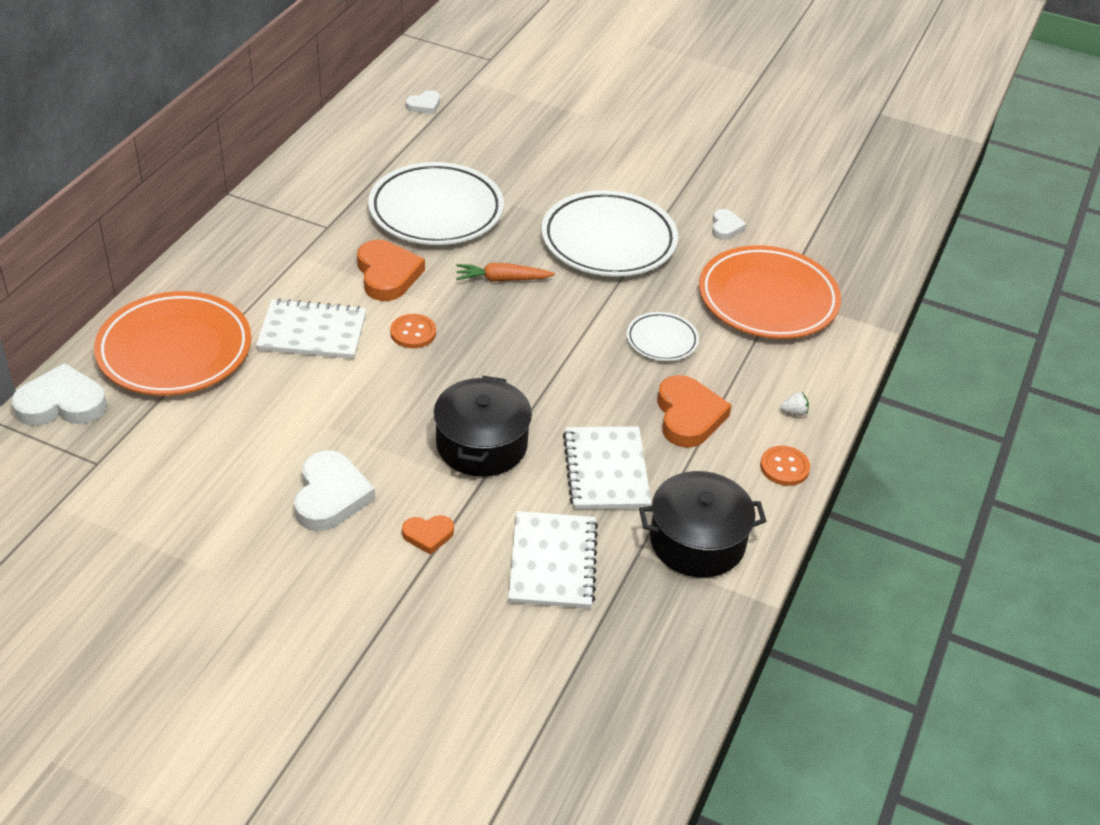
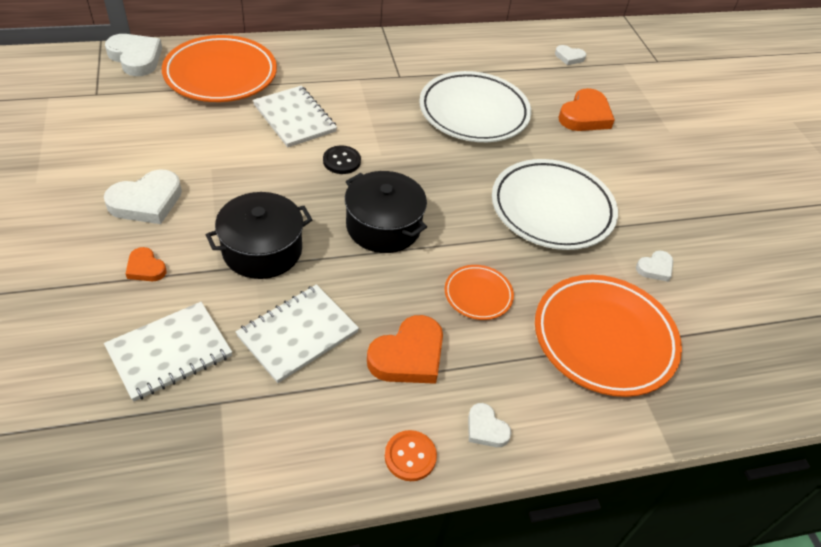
camera: 50 degrees right, 5 degrees up
orange heart [357,240,425,301] -> orange heart moved to [558,88,615,131]
orange button [390,314,436,348] -> black button [323,145,361,174]
orange carrot [456,263,555,282] -> none
white plate [627,312,699,361] -> orange plate [444,265,514,320]
black pot [639,471,766,578] -> black pot moved to [345,171,427,253]
white strawberry [780,392,809,416] -> white heart [468,403,511,447]

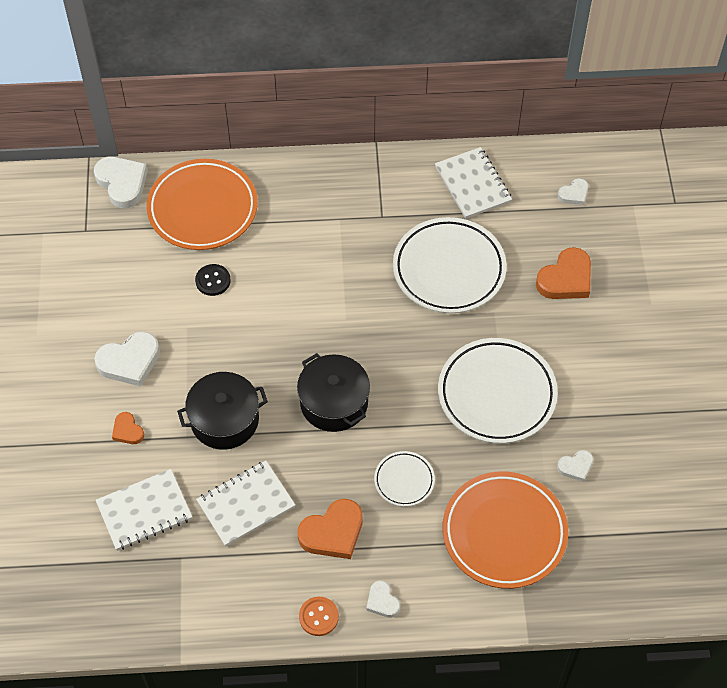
camera: 15 degrees right, 10 degrees up
white notebook [253,86,337,147] -> white notebook moved to [435,147,512,219]
black button [323,145,361,174] -> black button moved to [195,264,231,296]
orange plate [444,265,514,320] -> white plate [374,451,435,507]
white heart [555,45,586,65] -> white heart turned 60 degrees counterclockwise [558,178,588,205]

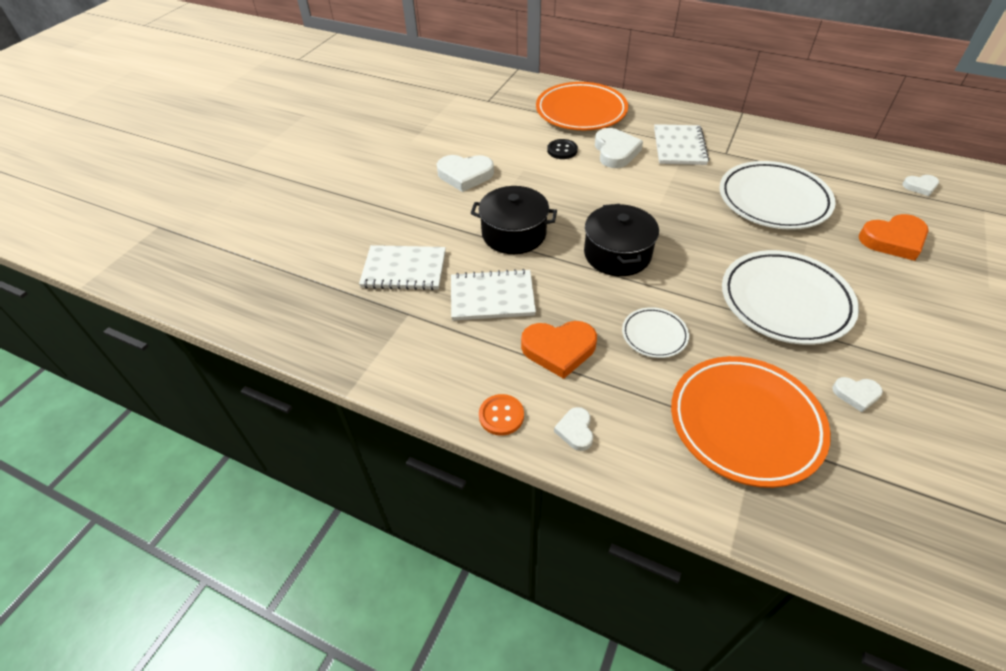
camera: 30 degrees right, 10 degrees down
white heart [94,157,148,208] -> white heart moved to [595,128,643,168]
orange heart [112,412,144,444] -> none
white notebook [435,147,512,219] -> white notebook moved to [654,124,709,165]

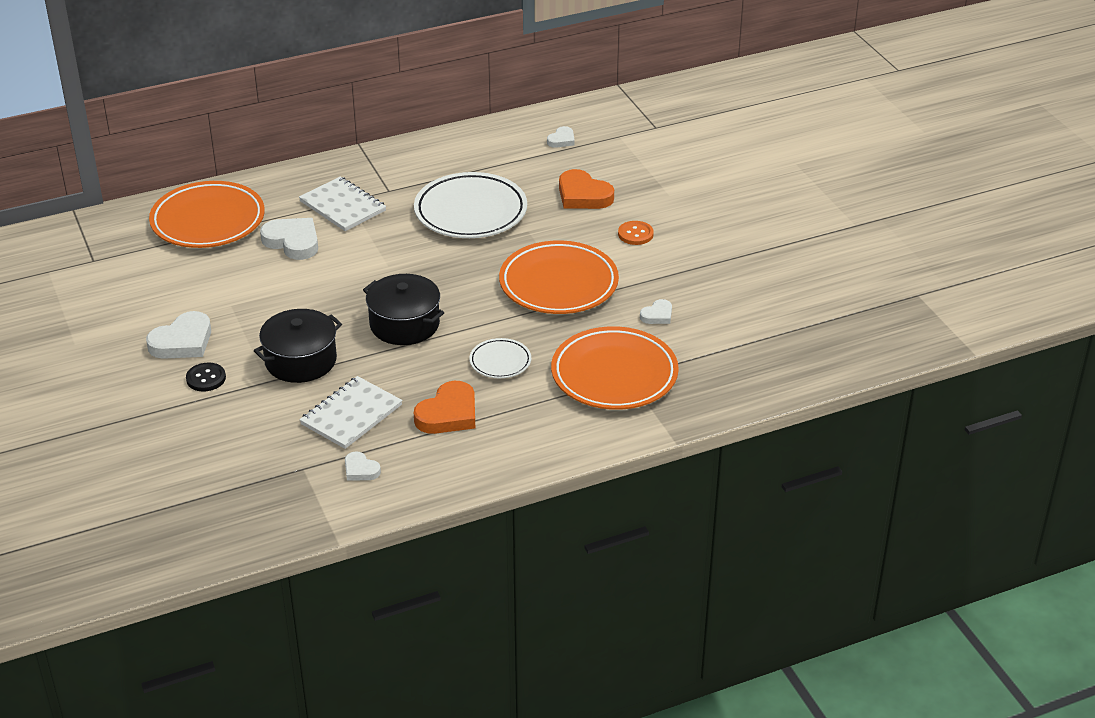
camera: 50 degrees left, 10 degrees down
white notebook [359,245,446,290] -> none
orange button [479,394,524,436] -> orange button moved to [618,221,654,245]
black button [547,139,578,159] -> black button moved to [186,363,226,392]
white heart [554,407,593,451] -> white heart moved to [345,451,381,481]
white plate [722,250,859,345] -> orange plate [499,240,619,314]
orange heart [859,214,929,261] -> orange heart turned 105 degrees clockwise [559,169,614,209]

